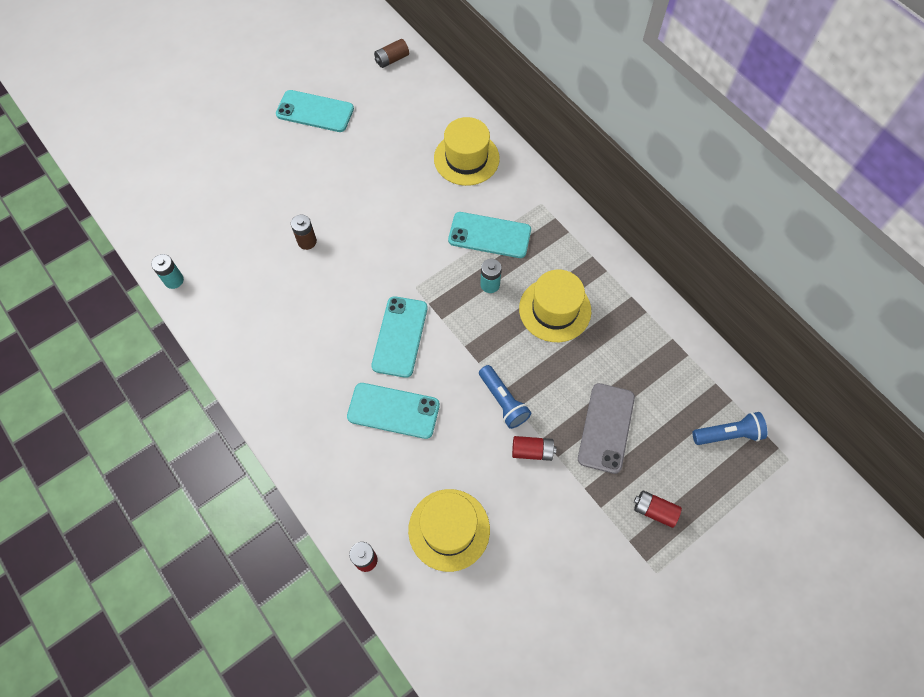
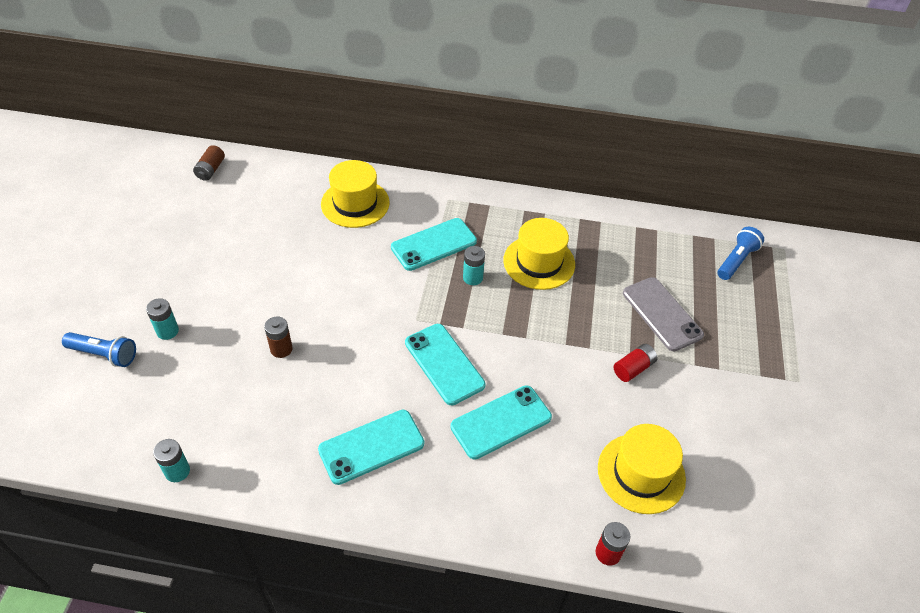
camera: 45 degrees left, 15 degrees down
turquoise phone [276,90,354,132] -> turquoise phone moved to [318,410,424,485]
blue flashlight [479,365,531,429] -> blue flashlight moved to [62,332,136,367]
red battery [634,490,682,528] -> none
none -> turquoise battery [146,298,179,340]

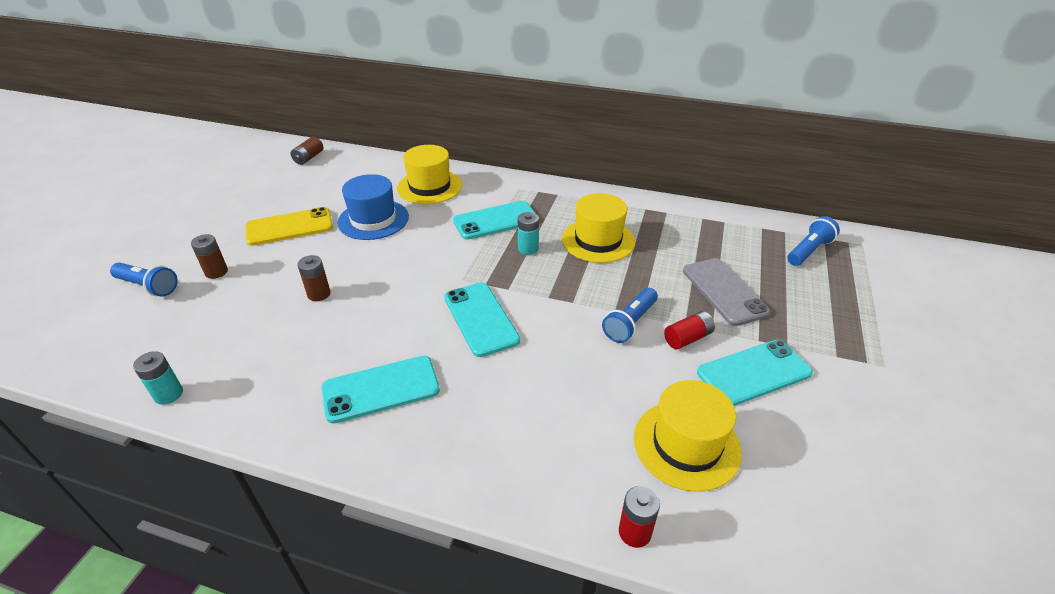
camera: 10 degrees right, 10 degrees down
turquoise battery [146,298,179,340] -> brown battery [191,234,228,279]
turquoise phone [451,385,552,460] -> turquoise phone moved to [697,340,813,406]
none -> yellow phone [246,207,333,246]
none -> blue hat [337,174,409,240]
none -> blue flashlight [602,288,658,343]

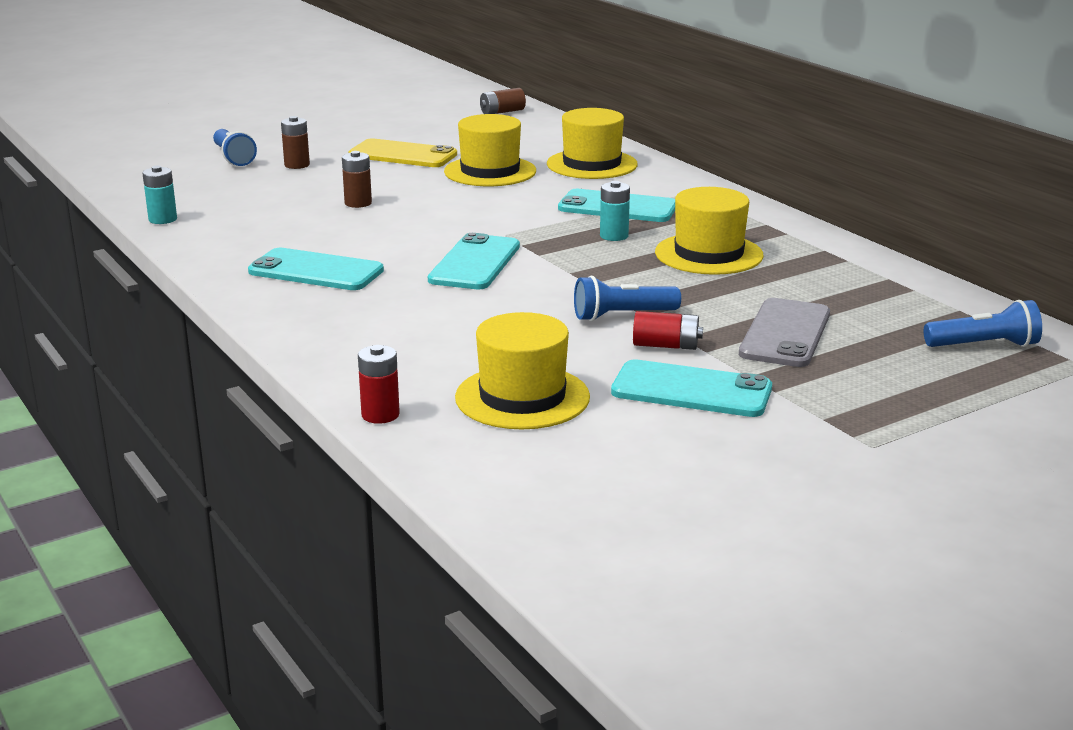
camera: 40 degrees right, 15 degrees down
blue hat [337,174,409,240] -> yellow hat [444,114,536,186]

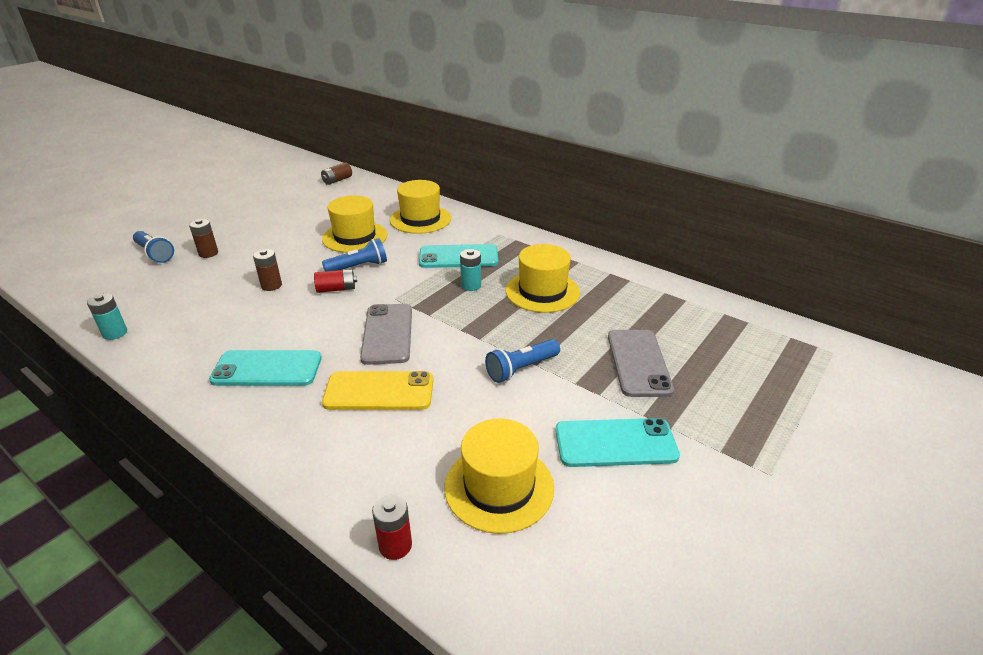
camera: 20 degrees left, 10 degrees up
yellow phone [349,138,457,167] -> yellow phone moved to [322,371,433,410]
turquoise phone [428,233,520,289] -> grey phone [360,304,412,365]
red battery [633,311,703,350] -> red battery moved to [314,269,357,293]
blue flashlight [924,300,1042,347] -> blue flashlight moved to [322,238,387,271]

